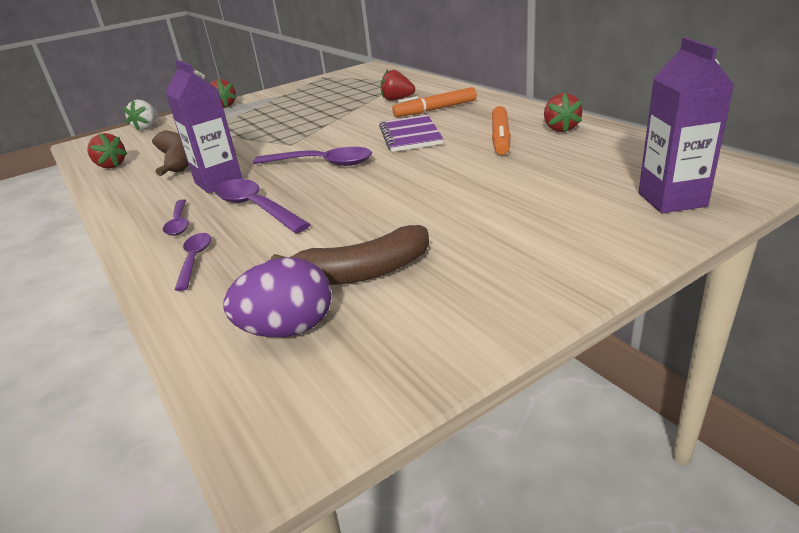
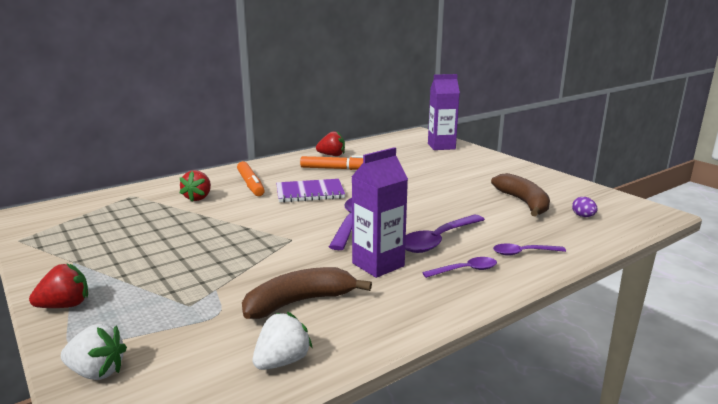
camera: 95 degrees left, 10 degrees down
red strawberry [88,133,128,168] -> white strawberry [253,312,312,370]
purple egg [223,257,332,338] -> purple egg [572,197,597,217], size x0.50

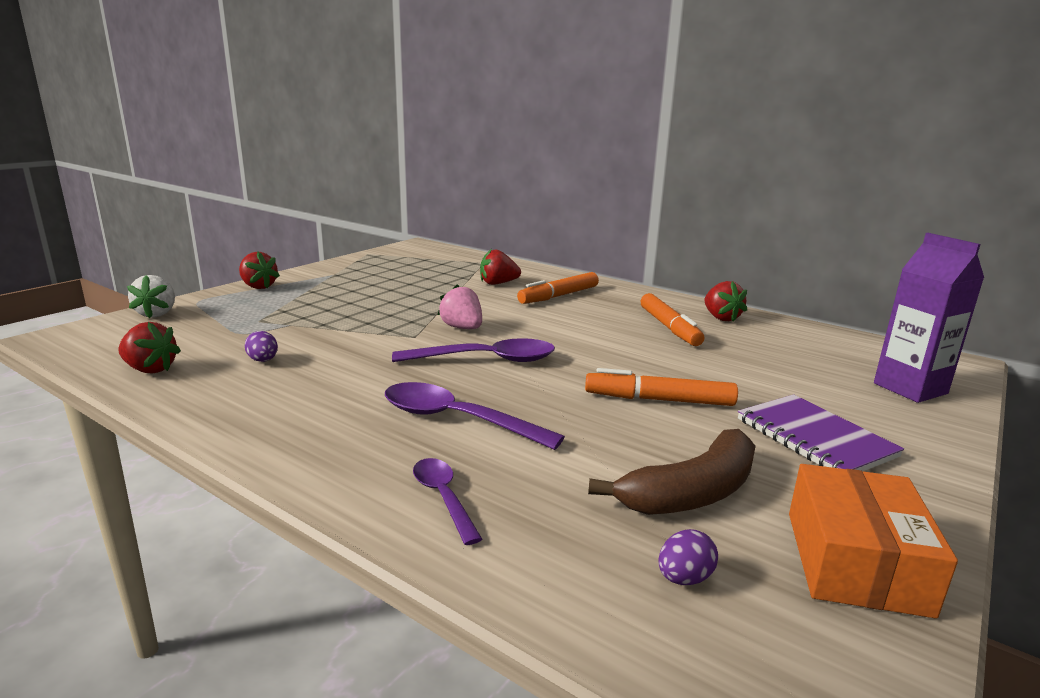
camera: 70 degrees right, 0 degrees up
brown banana [242,267,372,319] -> purple egg [245,331,278,362]
white strawberry [253,312,312,370] -> red strawberry [118,322,181,373]
purple notebook [276,179,345,203] -> purple notebook moved to [738,394,904,471]
purple carton [352,147,408,278] -> none
purple spoon [422,257,497,278] -> none
none -> pink strawberry [438,284,482,329]
none -> orange marker [585,368,738,406]
none -> orange box [789,464,958,618]

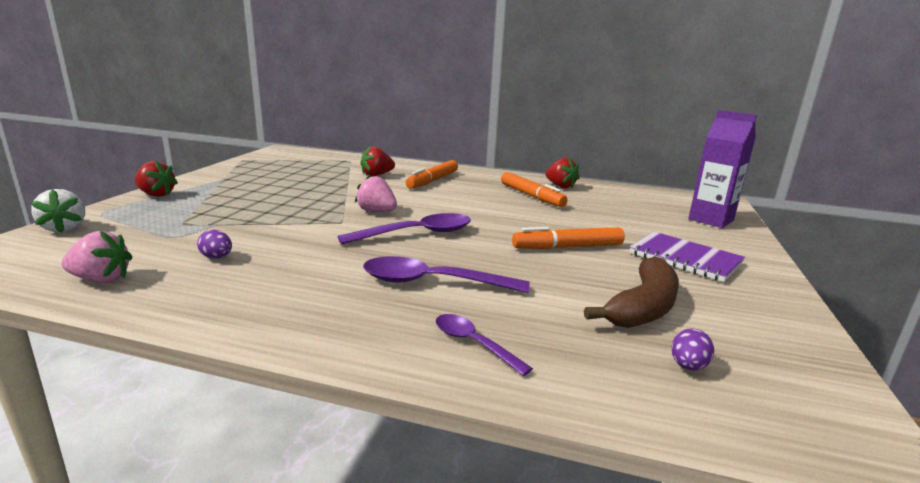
camera: 20 degrees left, 0 degrees up
red strawberry [118,322,181,373] -> pink strawberry [62,231,133,283]
orange box [789,464,958,618] -> none

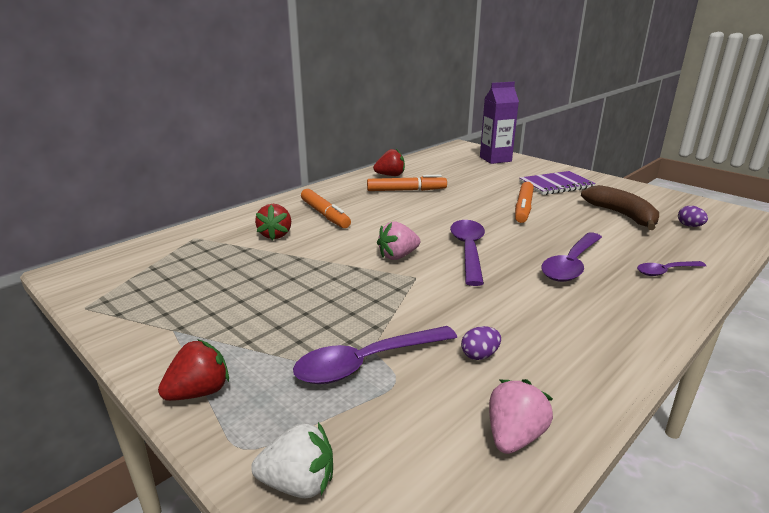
camera: 60 degrees left, 5 degrees up
none -> purple spoon [293,326,457,384]

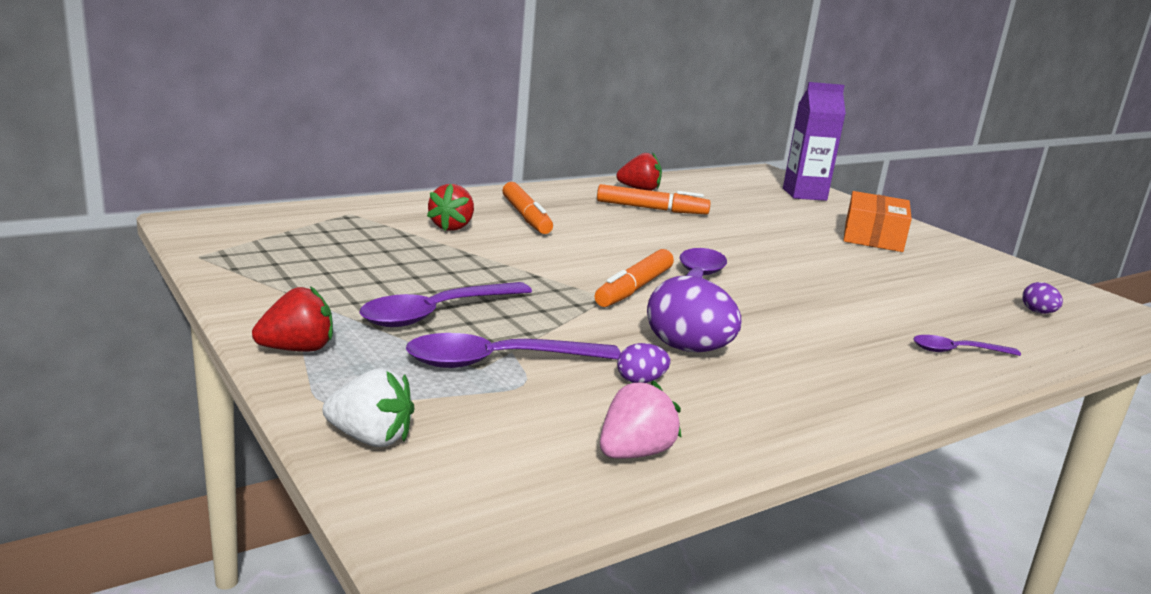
camera: 10 degrees right, 5 degrees down
pink strawberry [377,222,420,260] -> none
orange marker [515,182,534,223] -> orange marker moved to [595,249,674,307]
purple notebook [519,171,596,195] -> orange box [843,191,912,252]
purple spoon [541,232,602,282] -> purple spoon moved to [359,282,532,327]
brown banana [581,185,659,230] -> none
none -> purple egg [647,276,741,352]

